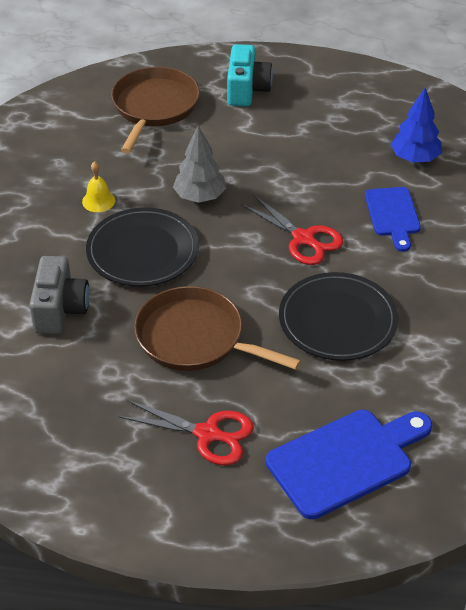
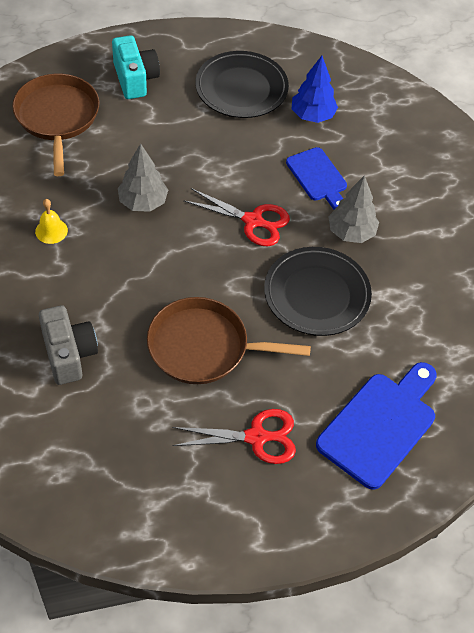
camera: 25 degrees left, 10 degrees up
black plate [86,207,199,287] -> black plate moved to [195,51,289,118]
none -> grey tree [328,175,379,243]

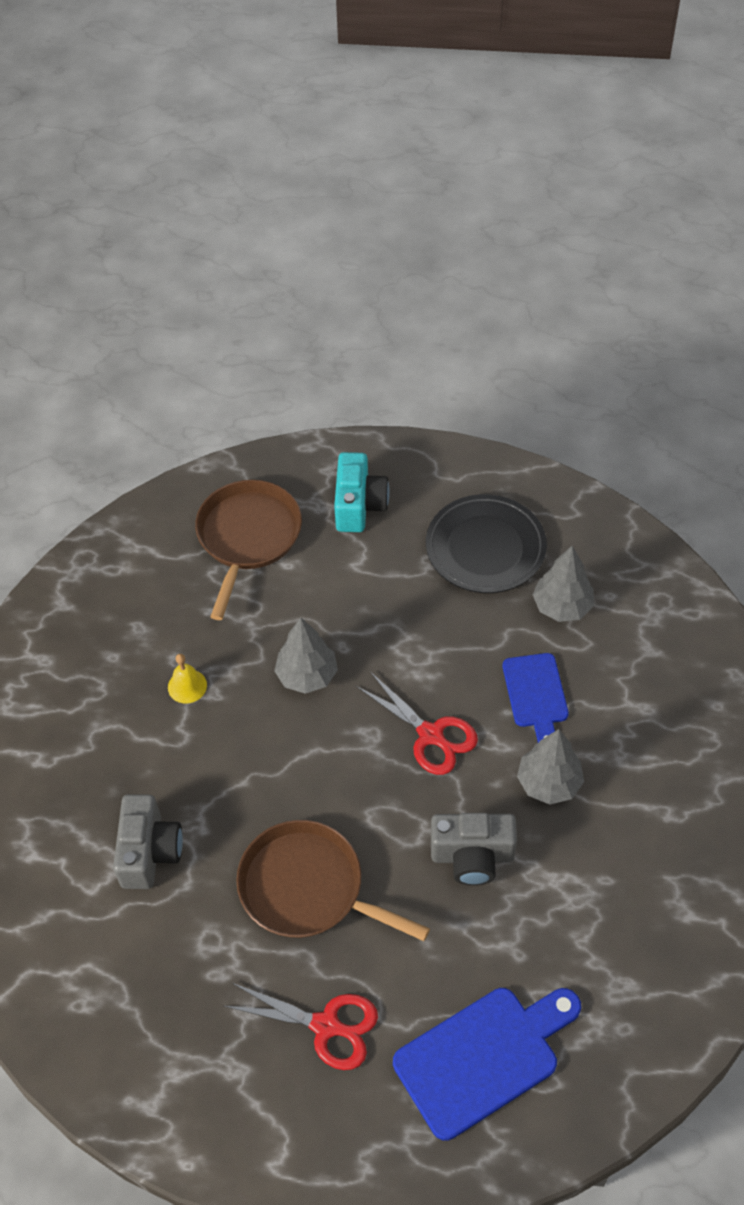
camera: 25 degrees right, 0 degrees up
black plate [264,247,372,336] -> grey camera [431,813,517,886]
blue tree [292,56,338,123] -> grey tree [533,546,594,622]

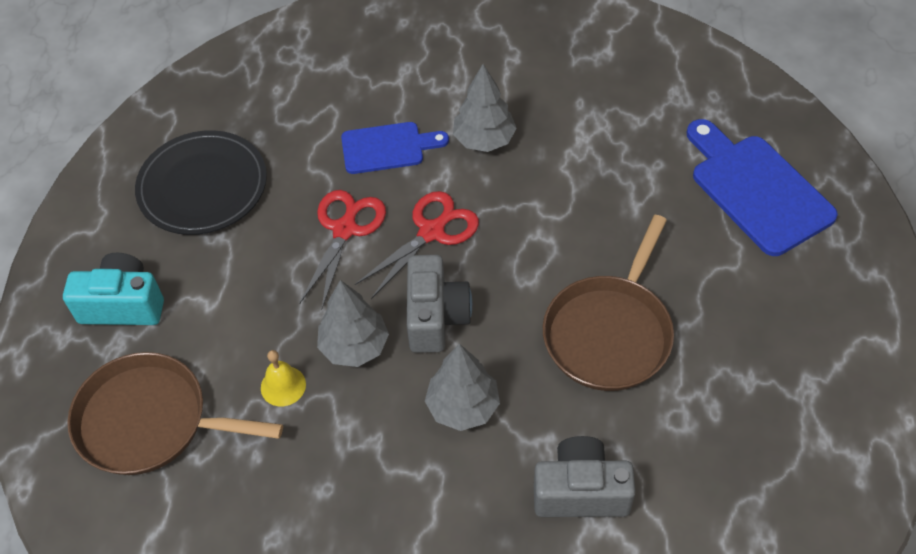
camera: 90 degrees left, 0 degrees up
yellow bell [168,654,207,703] -> yellow bell moved to [261,350,306,406]
red scissors [224,982,378,1070] -> red scissors moved to [299,190,386,310]
grey camera [431,813,517,886] -> grey camera moved to [407,255,472,353]
grey tree [533,546,594,622] -> grey tree moved to [425,344,500,431]

